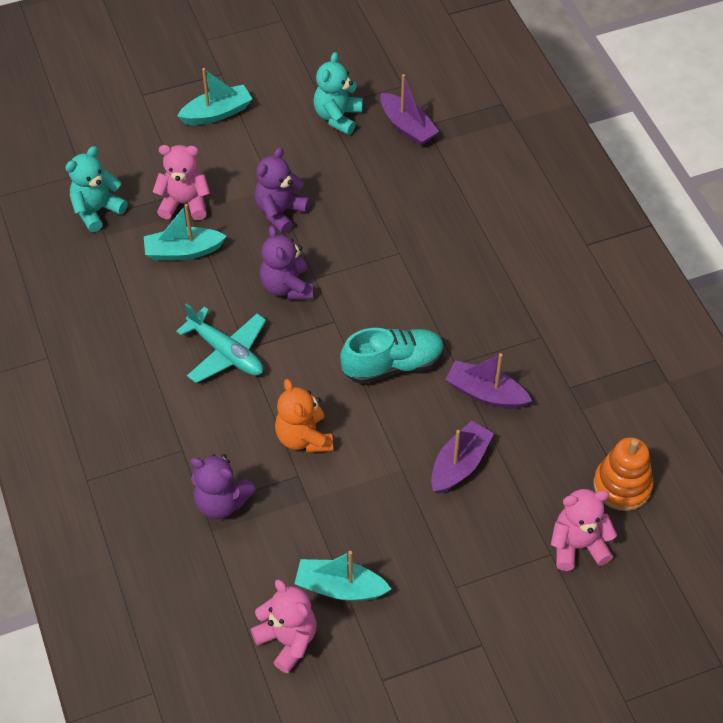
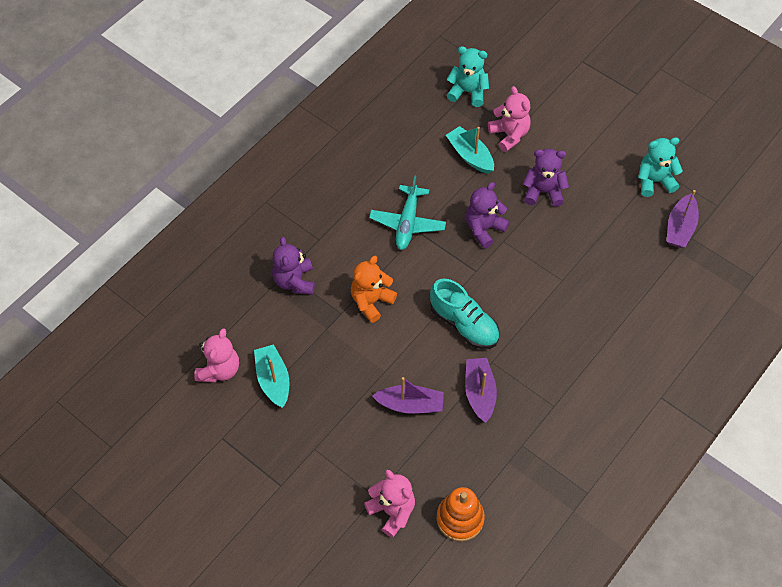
camera: 60 degrees right, 5 degrees up
turquoise boat [177,68,252,125] -> none

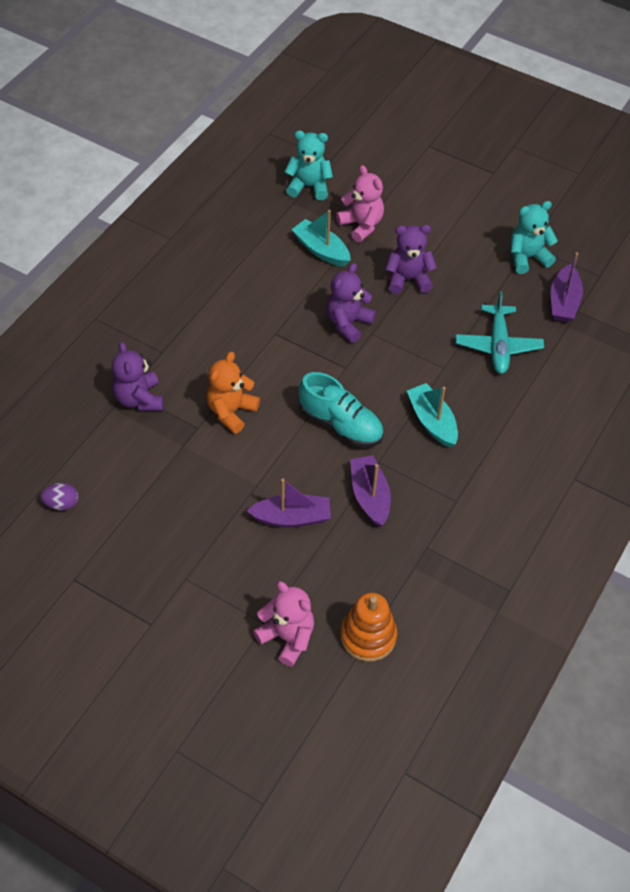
camera: 10 degrees left, 5 degrees down
pink teddy bear [194,328,239,383] -> purple egg [40,483,78,510]
turquoise boat [254,344,289,408] -> turquoise boat moved to [407,383,458,448]
turquoise plane [369,176,446,250] -> turquoise plane moved to [456,291,544,374]

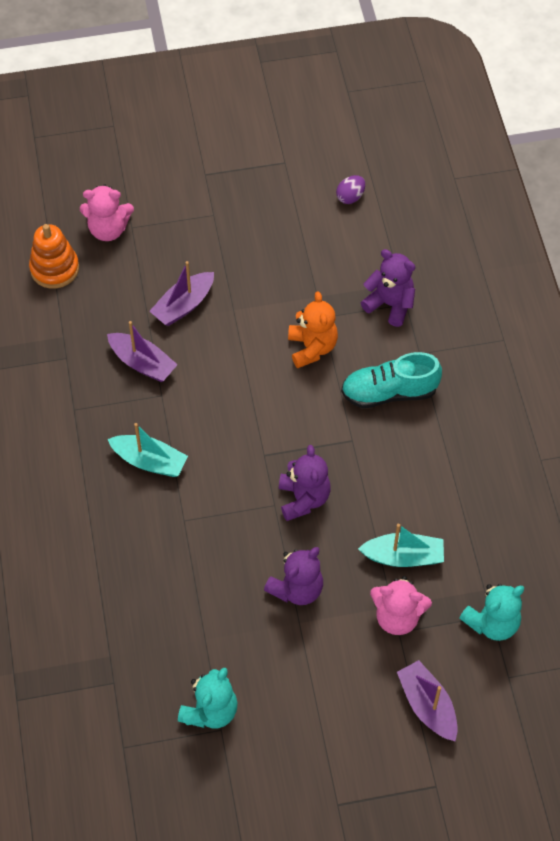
camera: 140 degrees right, 5 degrees up
turquoise shoe [299,372,384,447] -> turquoise shoe moved to [341,352,442,408]
turquoise plane [456,291,544,374] -> none
purple boat [551,252,583,322] -> purple boat moved to [397,660,458,741]

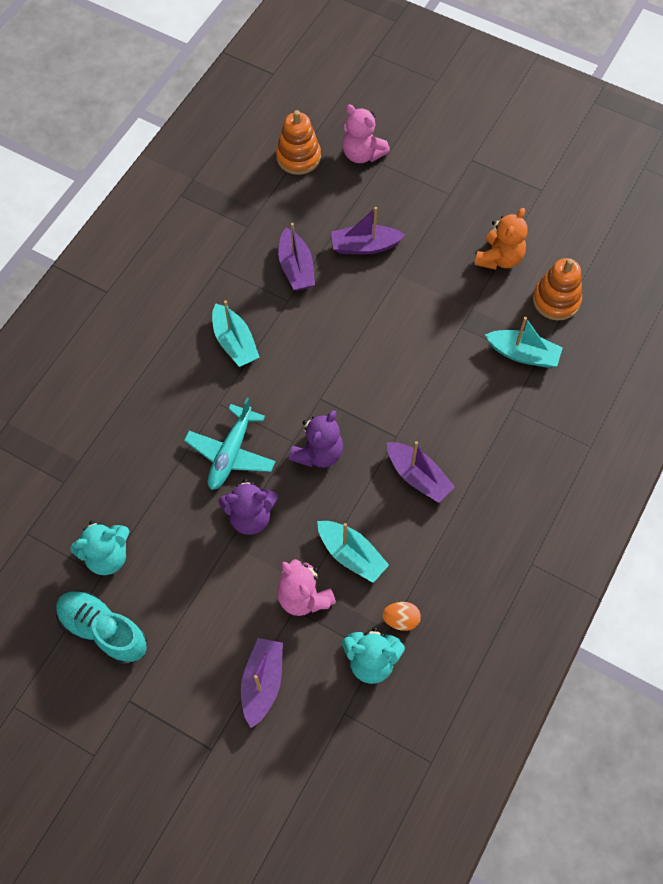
camera: 40 degrees right, 5 degrees up
orange teddy bear [288,291,338,368] -> orange teddy bear moved to [475,208,528,270]
purple egg [336,175,365,204] -> none
turquoise shoe [341,352,442,408] -> turquoise shoe moved to [56,591,147,665]
purple teddy bear [361,249,415,327] -> turquoise boat [485,317,563,368]
none -> turquoise plane [184,398,276,490]
none -> orange egg [382,602,421,631]
none -> purple boat [387,441,455,503]
none -> orange stacking toy [533,258,582,321]

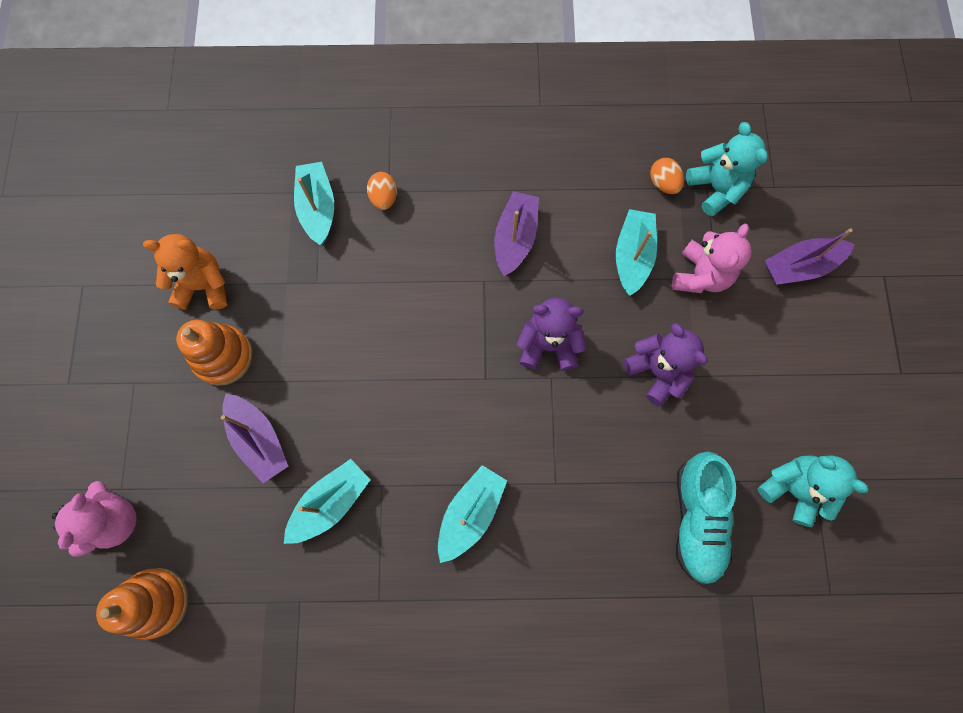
camera: 120 degrees left, 10 degrees up
turquoise shoe [56,591,147,665] -> turquoise shoe moved to [676,451,736,585]
turquoise plane [184,398,276,490] -> none
purple boat [278,223,315,291] -> turquoise boat [284,459,370,544]
orange stacking toy [533,258,582,321] -> orange stacking toy moved to [176,320,253,386]
none -> orange egg [367,172,397,210]

